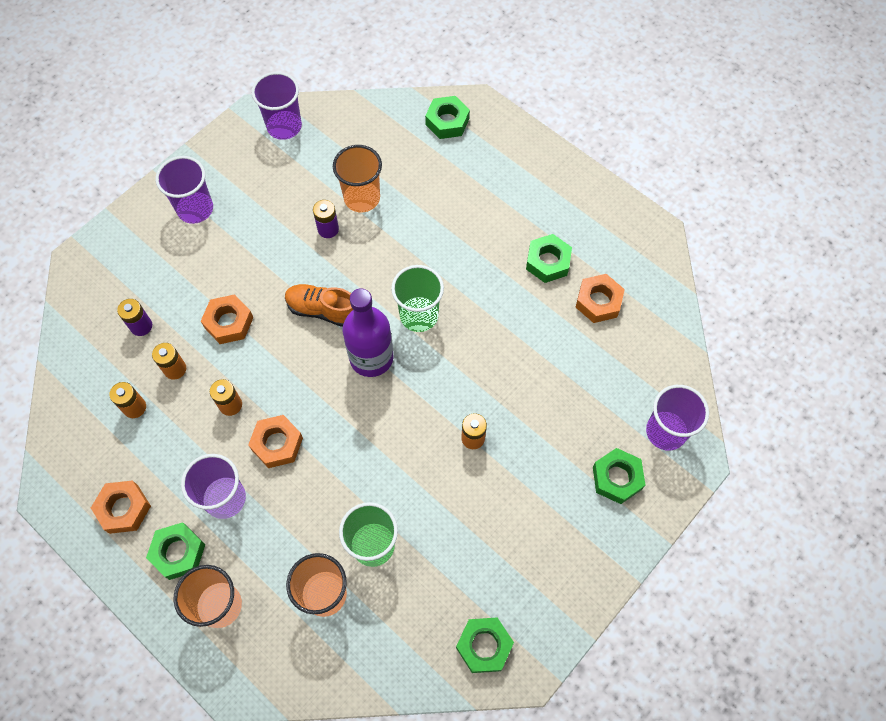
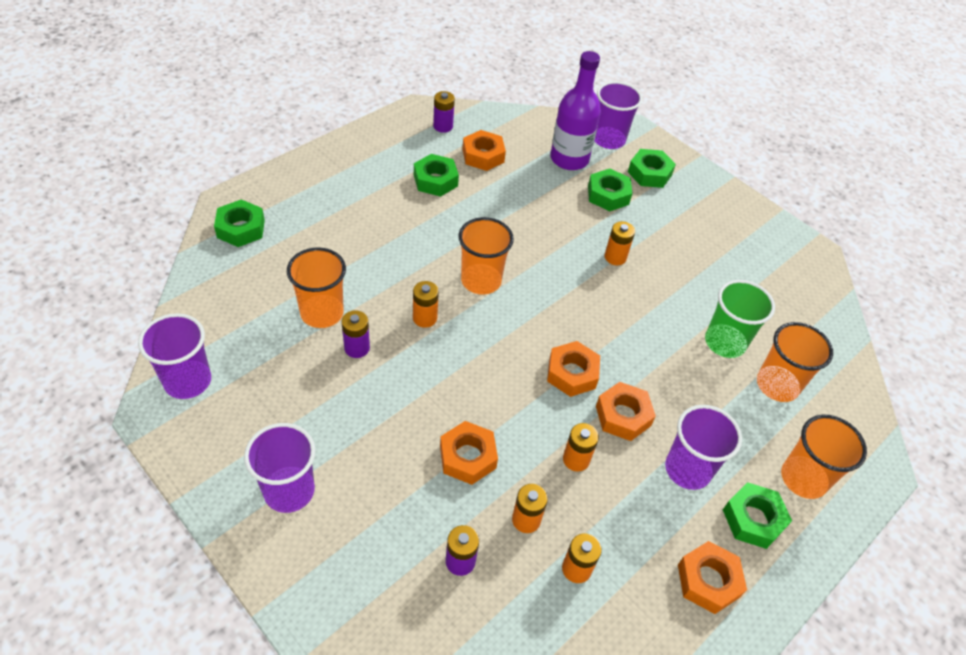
camera: 90 degrees left, 15 degrees down
orange shoe [285,284,353,327] -> none
purple bottle [342,288,394,377] -> purple bottle moved to [550,51,601,170]
green cup [391,265,444,332] -> orange cup [459,217,514,295]
green nut [456,617,514,673] -> green nut moved to [588,169,632,211]
none -> orange battery [413,281,439,328]
none -> purple battery [433,91,455,133]
none -> orange nut [547,341,600,397]

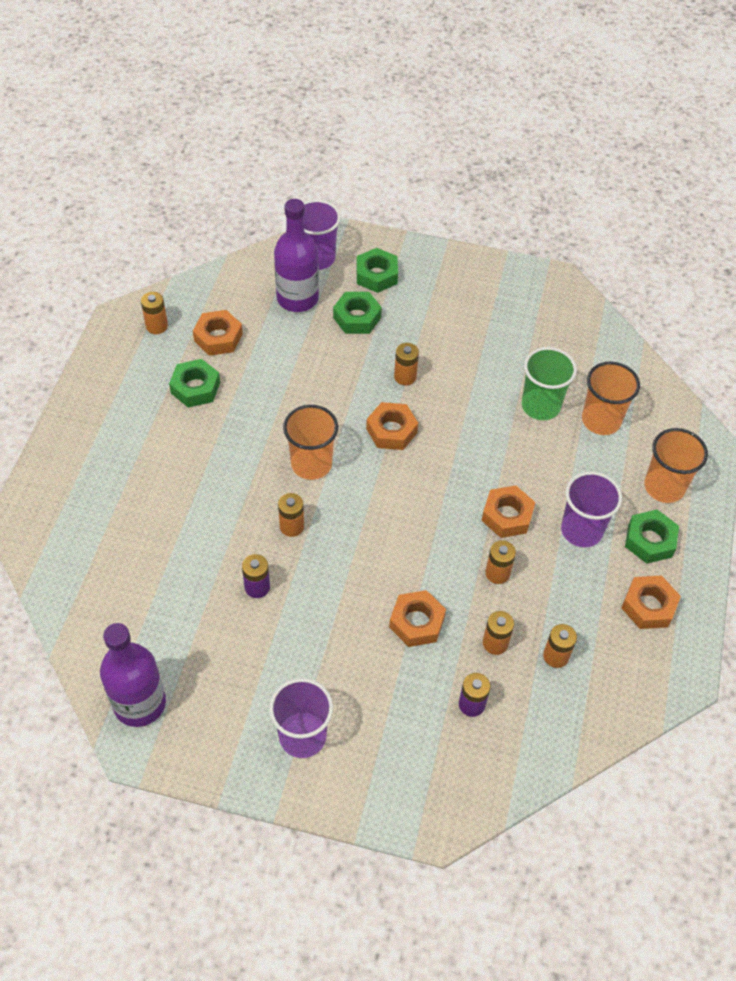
camera: 30 degrees left, 5 degrees up
purple cup [138,313,211,399] -> purple bottle [100,623,166,727]
green nut [214,199,265,247] -> none
orange cup [287,248,346,328] -> none
purple battery [433,91,455,133] -> orange battery [141,292,168,334]
orange nut [547,341,600,397] -> orange nut moved to [366,402,418,450]

